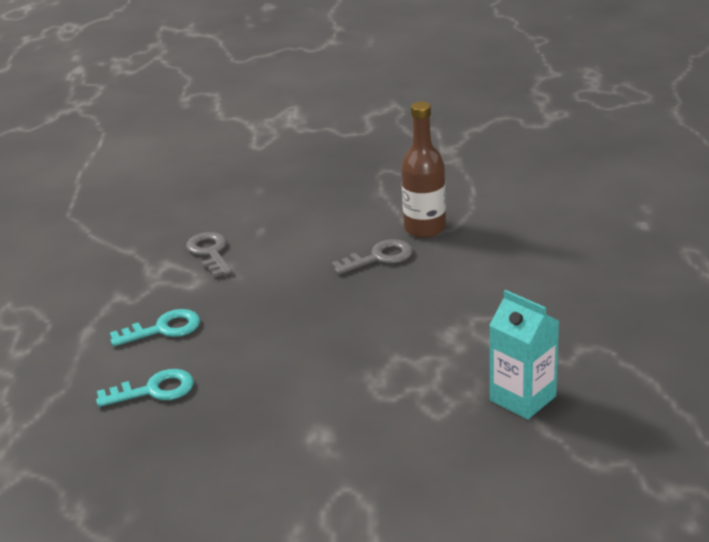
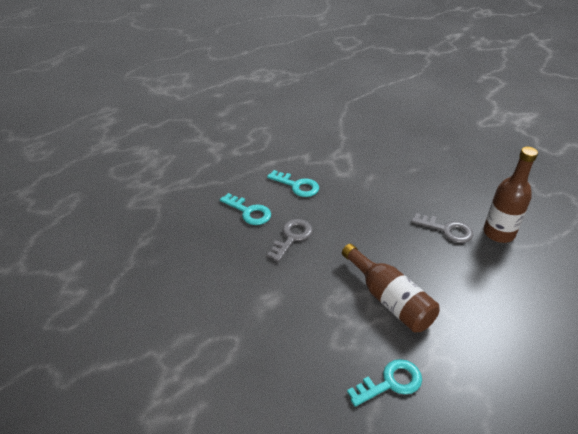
camera: 50 degrees right, 10 degrees up
grey key [186,232,232,277] -> grey key moved to [267,219,313,262]
turquoise carton [489,290,559,420] -> turquoise key [347,359,422,407]
none -> brown bottle [342,244,439,333]

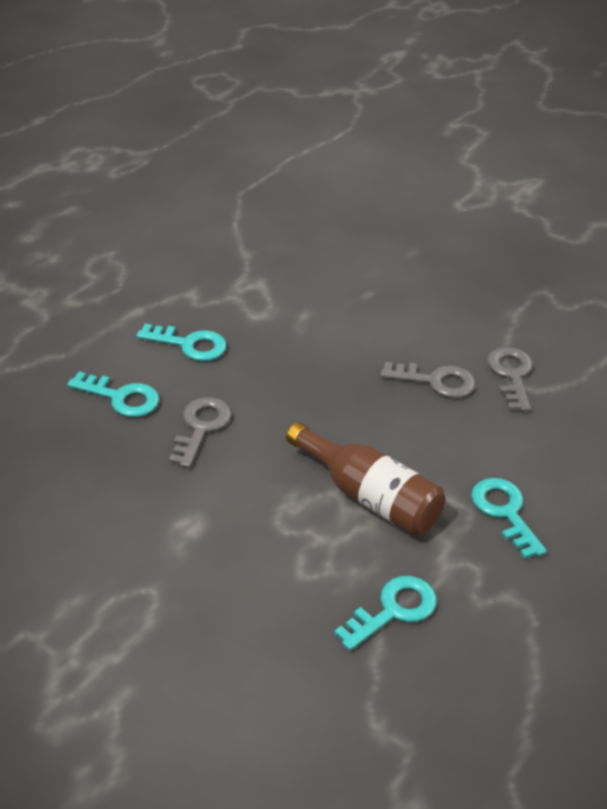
camera: 15 degrees left, 0 degrees up
brown bottle [483,147,538,243] -> grey key [487,347,533,412]
none -> turquoise key [471,478,547,559]

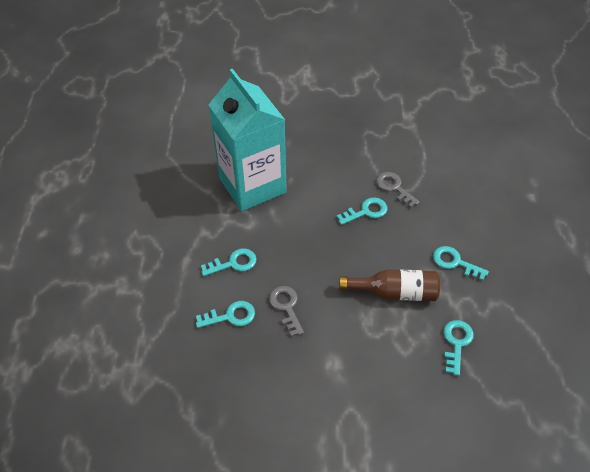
camera: 35 degrees left, 10 degrees up
grey key [380,362,475,398] -> turquoise key [337,198,388,225]
none -> turquoise carton [209,69,287,211]

